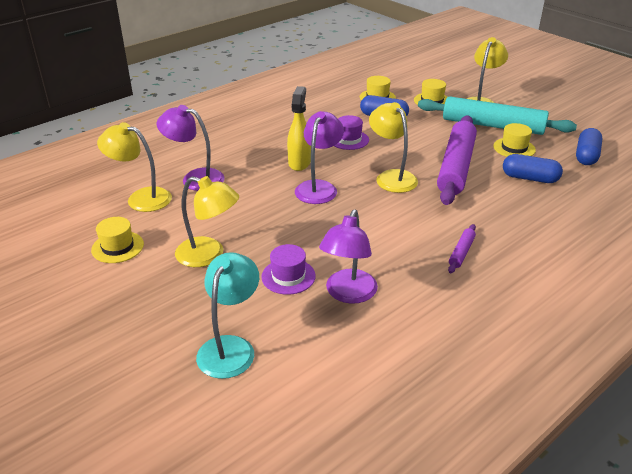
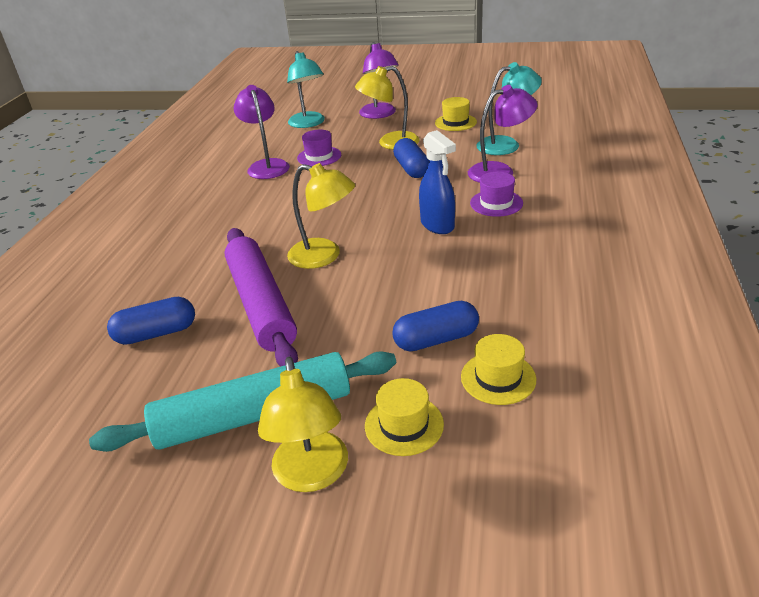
camera: 145 degrees right, 0 degrees up
yellow lamp [97,122,172,212] -> turquoise lamp [476,62,542,155]
yellow spray bottle [287,86,311,171] -> blue spray bottle [419,130,456,234]
purple lamp [295,111,344,204] -> purple lamp moved to [359,42,399,119]
purple hat [334,115,369,150] -> purple hat moved to [470,172,523,217]
purple rolling pin [448,224,476,273] -> none
yellow hat [493,123,536,157] -> none
blue capsule [576,128,603,165] -> blue capsule moved to [393,138,429,178]

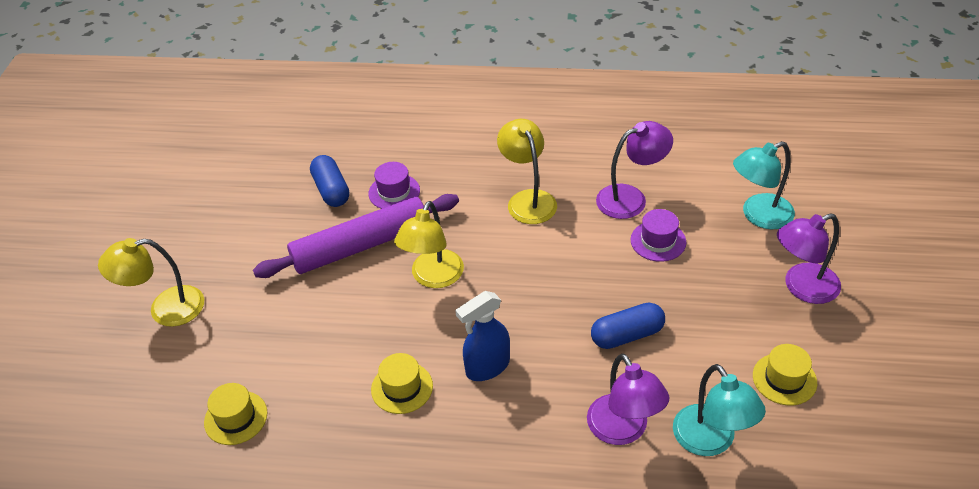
camera: 85 degrees right, 10 degrees up
turquoise rolling pin [89,351,396,452] -> none
yellow lamp [355,66,420,150] -> yellow lamp moved to [497,119,557,224]
yellow hat [365,378,444,456] -> yellow hat moved to [371,353,433,414]
blue capsule [392,301,479,351] -> none
purple hat [470,172,523,217] -> purple hat moved to [368,162,420,209]

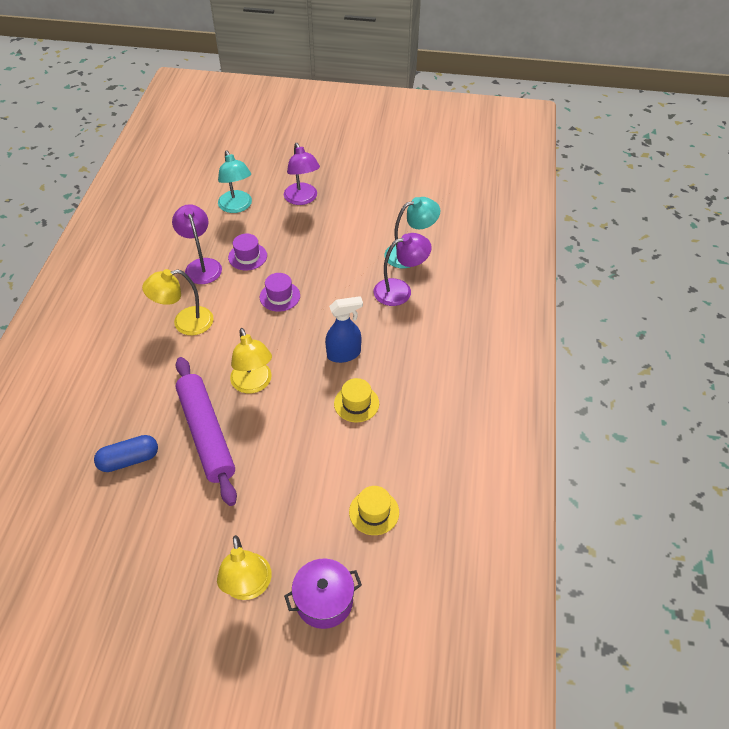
camera: 90 degrees left, 5 degrees up
purple hat [368,162,420,209] -> purple hat moved to [260,273,300,312]
yellow lamp [394,201,464,288] -> yellow lamp turned 45 degrees clockwise [230,328,272,393]
blue spray bottle [455,291,510,381] -> blue spray bottle turned 75 degrees counterclockwise [325,296,363,363]
blue capsule [591,303,665,349] -> none
yellow hat [753,344,817,406] -> none
none -> purple pot [284,559,362,629]

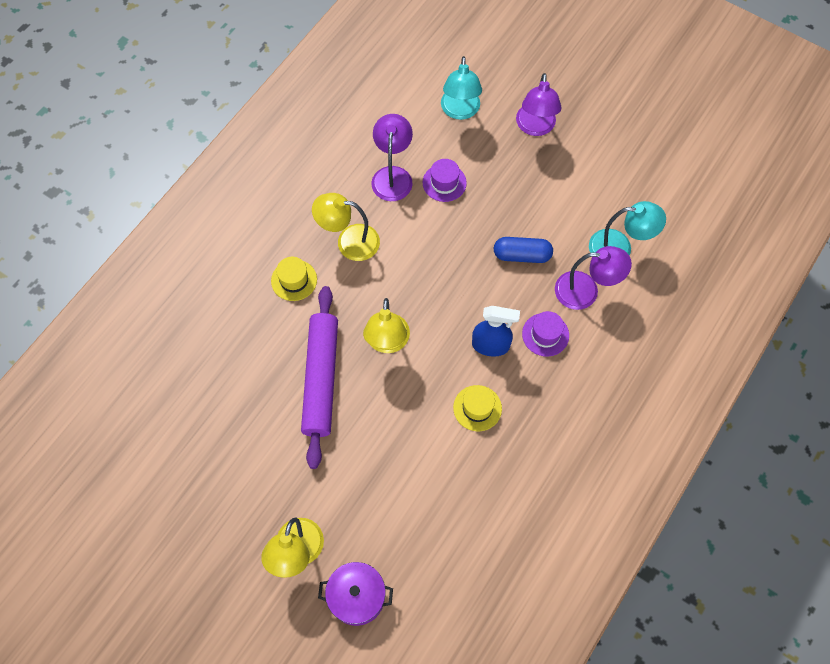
camera: 25 degrees right, 15 degrees up
blue capsule [94,435,158,472] -> blue capsule moved to [494,237,553,263]
purple hat [260,273,300,312] -> purple hat moved to [522,311,569,357]
yellow hat [349,486,399,535] -> yellow hat moved to [271,257,317,301]

